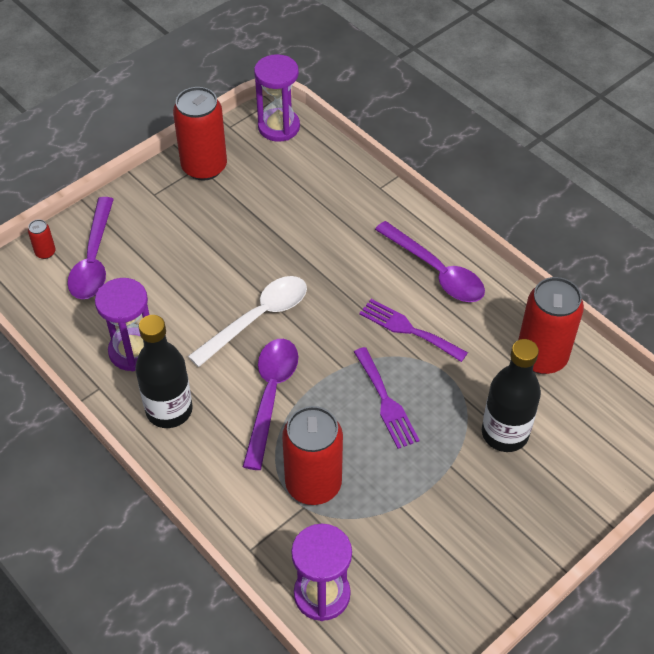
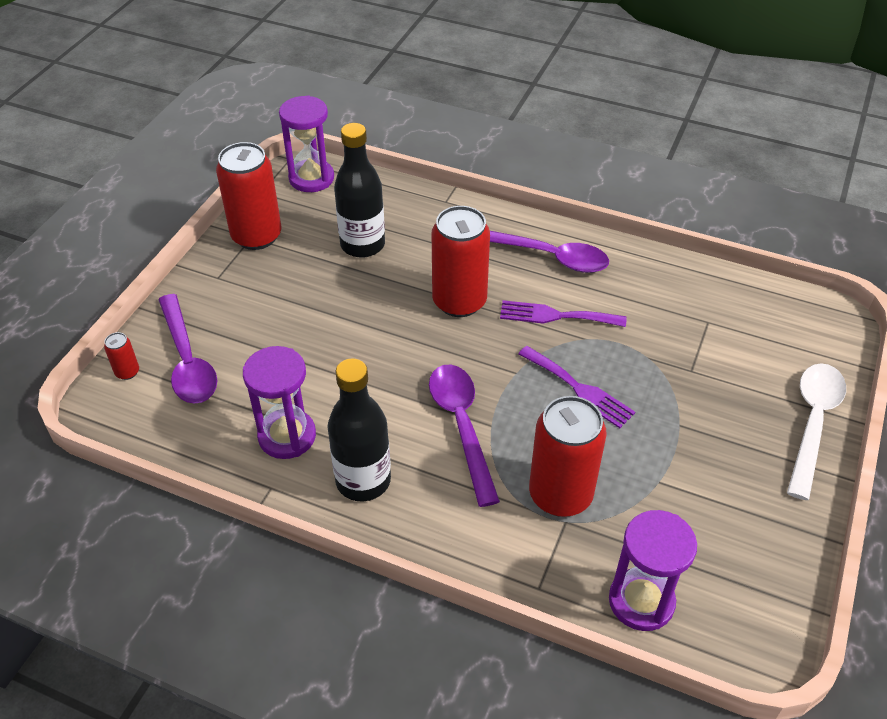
camera: 25 degrees left, 5 degrees down
white spoon [188,276,307,367] -> white spoon moved to [787,363,846,500]
black bottle [482,339,541,452] -> black bottle moved to [334,123,385,258]
red can [518,277,584,374] -> red can moved to [432,206,490,317]

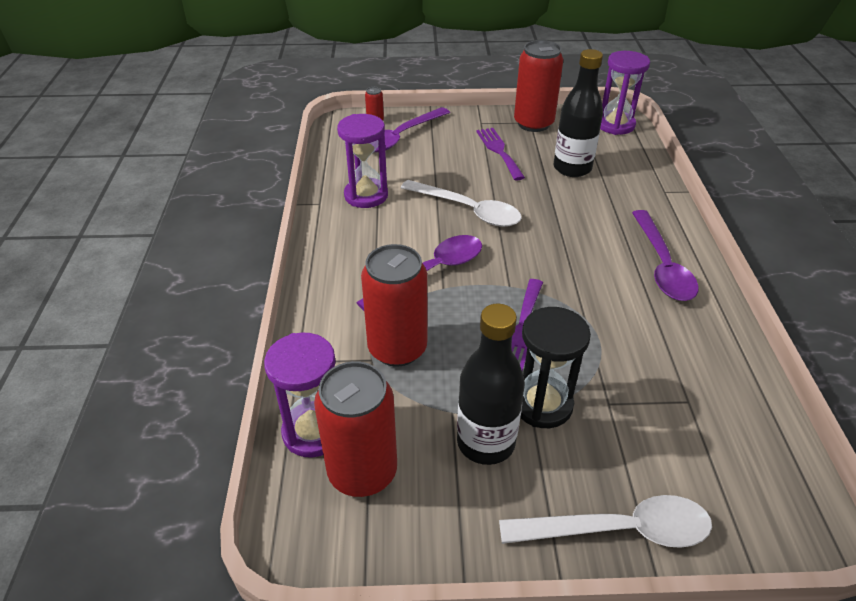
camera: 65 degrees right, 5 degrees down
black bottle [327,358,391,501] -> black bottle moved to [457,303,525,465]
red can [432,206,490,317] -> red can moved to [314,361,397,497]
purple fork [500,300,627,327] -> purple fork moved to [476,128,525,180]
none -> white spoon [401,180,522,227]
none -> black hourglass [520,307,591,428]

